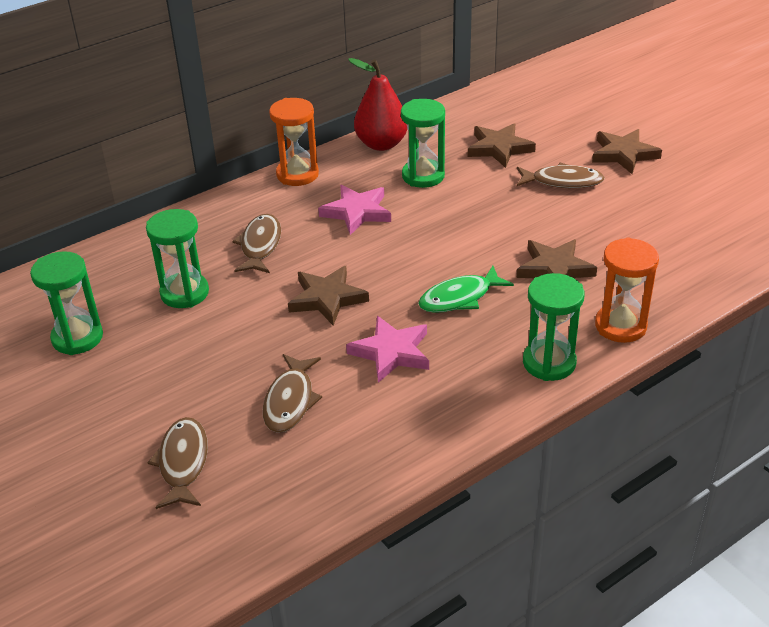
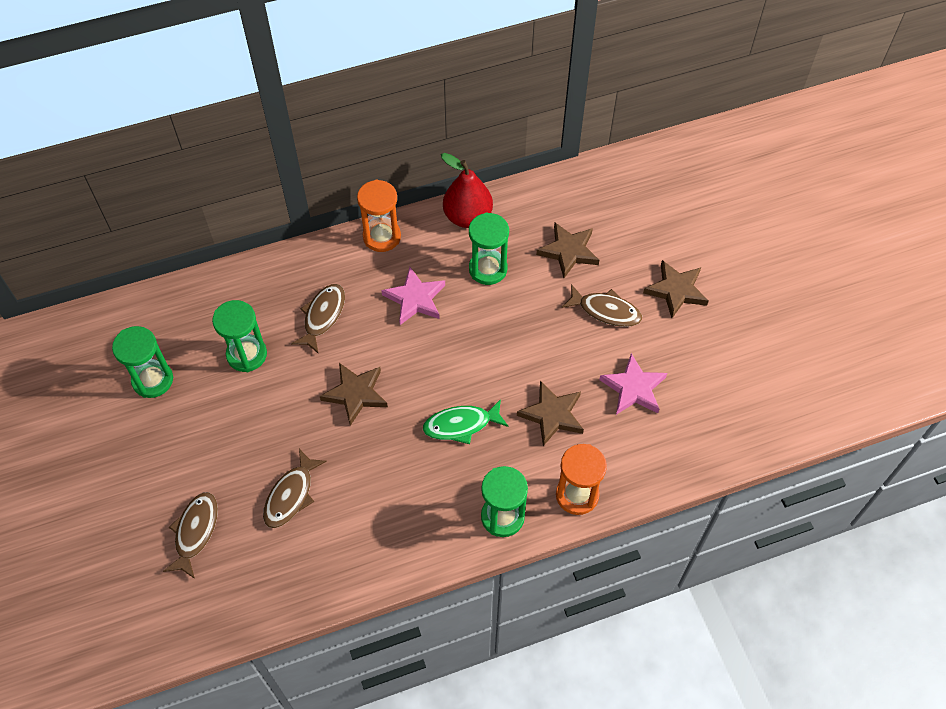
camera: 15 degrees right, 20 degrees up
pink star [346,316,429,383] -> pink star moved to [599,353,667,415]

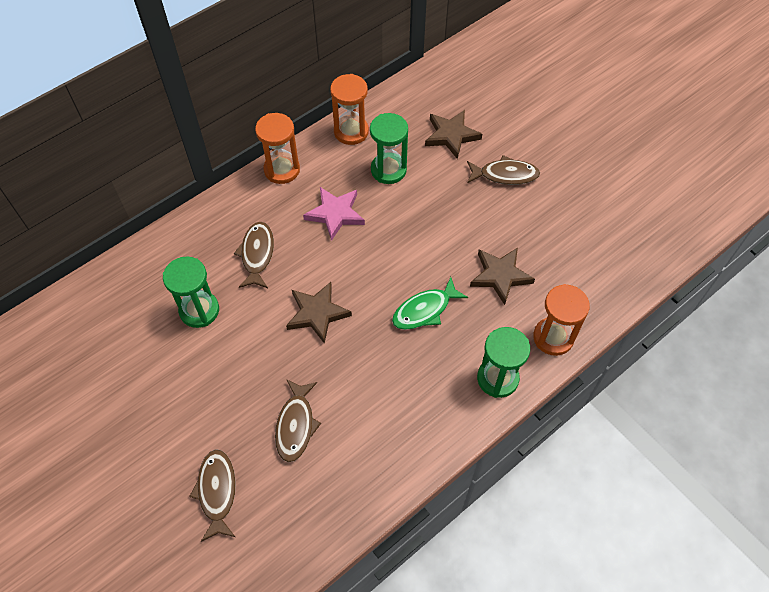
camera: 20 degrees left, 0 degrees up
green hourglass [112,326,173,398] -> none
red pear [441,153,493,228] -> orange hourglass [330,74,369,145]
pink star [599,353,667,415] -> none
brown star [643,260,709,318] -> none

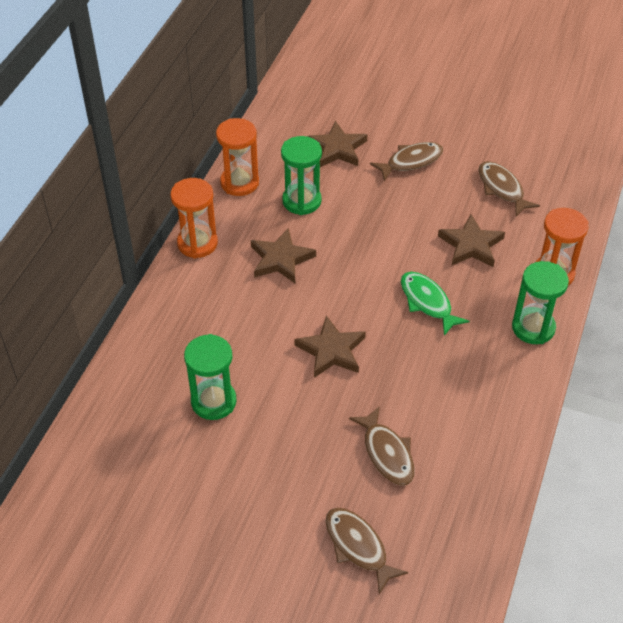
camera: 30 degrees left, 10 degrees down
brown fish [234,222,274,288] -> brown fish moved to [478,161,540,216]
pink star [303,187,365,241] -> brown star [251,228,316,283]
green fish [392,277,468,330] -> green fish turned 120 degrees clockwise [401,272,470,336]

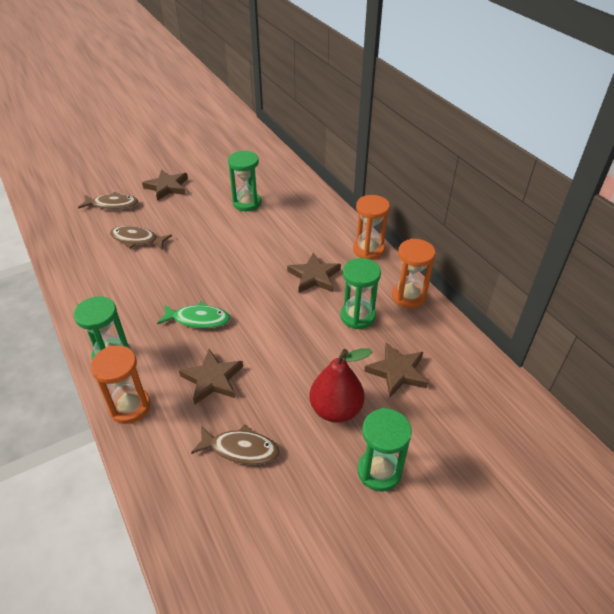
camera: 130 degrees right, 5 degrees down
brown star [294,315,366,378] -> brown star moved to [142,169,188,201]
brown fish [370,142,443,181] -> red pear [309,348,373,423]
none -> green hourglass [358,408,412,491]

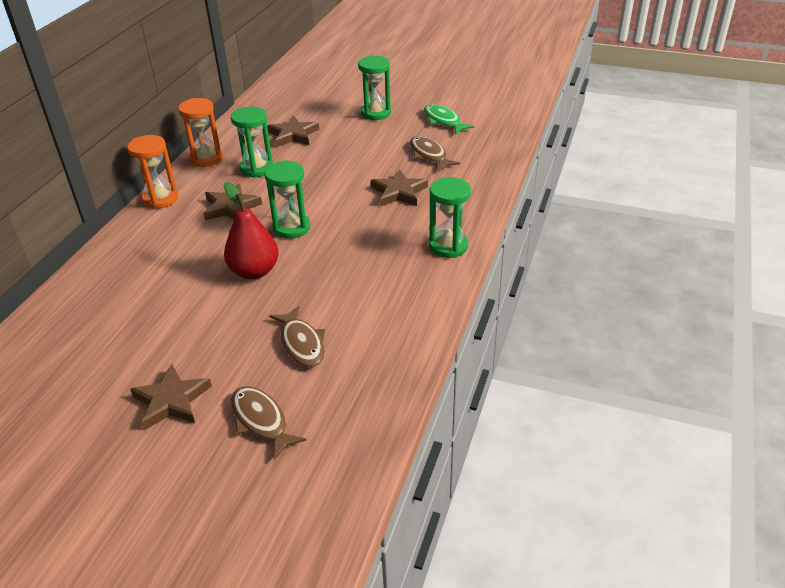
camera: 130 degrees left, 5 degrees down
orange hourglass [91,345,150,424] -> none
green fish [157,301,230,329] -> green fish moved to [424,104,474,134]
green hourglass [228,150,261,211] -> green hourglass moved to [264,160,310,239]
red pear [309,348,373,423] -> red pear moved to [224,182,279,279]

